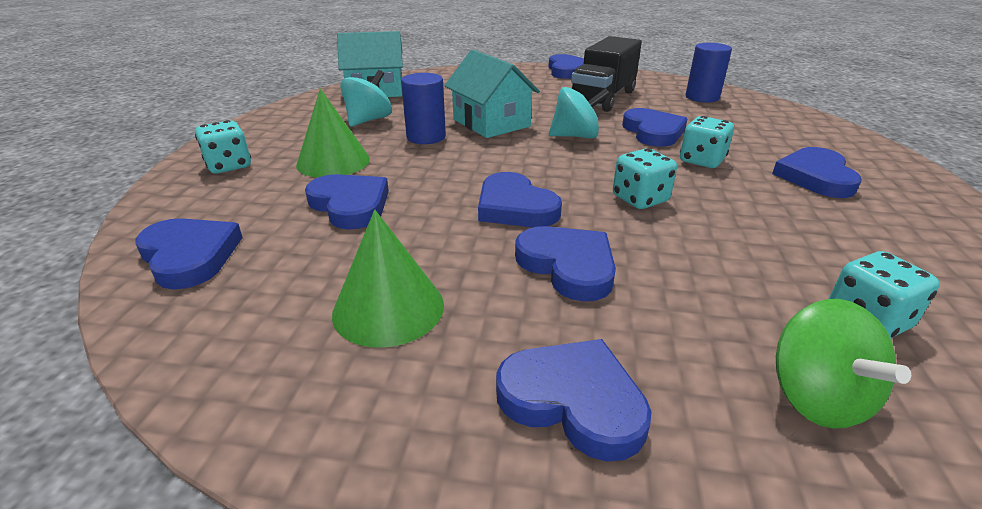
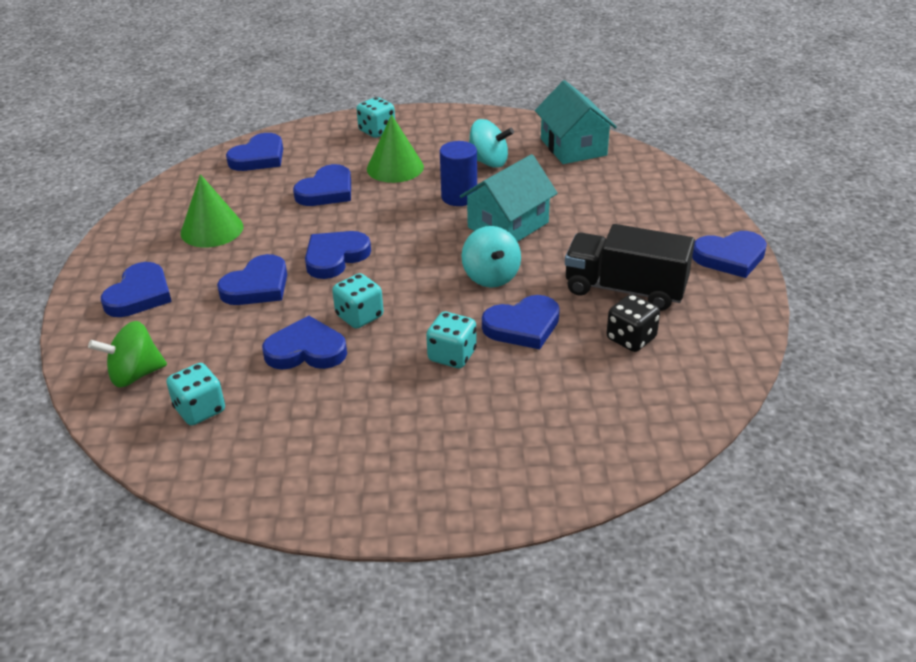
camera: 80 degrees right, 5 degrees up
blue cylinder [686,43,732,102] -> none
blue heart [772,147,862,198] -> blue heart moved to [262,316,347,370]
none -> black dice [607,294,660,352]

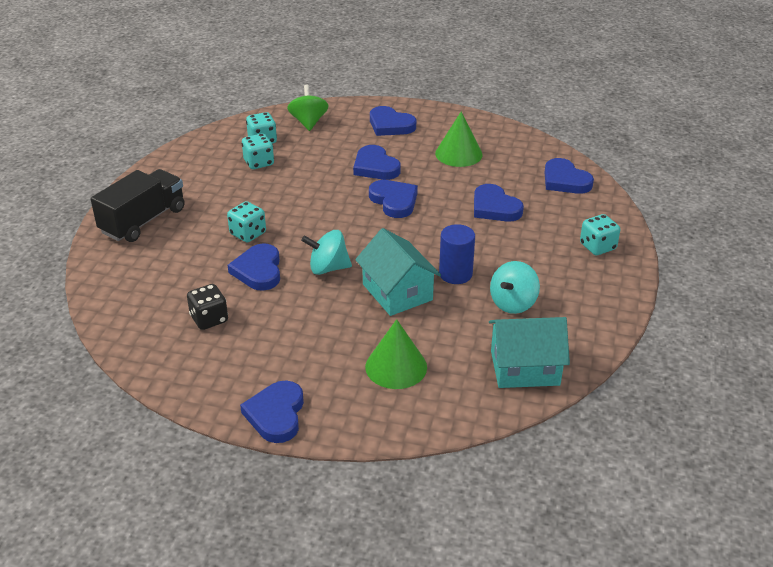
camera: 105 degrees right, 0 degrees up
blue heart [262,316,347,370] -> none
turquoise dice [332,273,384,329] -> turquoise dice moved to [242,133,274,169]
green cone [367,114,424,183] -> green cone moved to [365,319,427,389]
black truck [565,224,695,311] -> black truck moved to [90,169,185,242]

